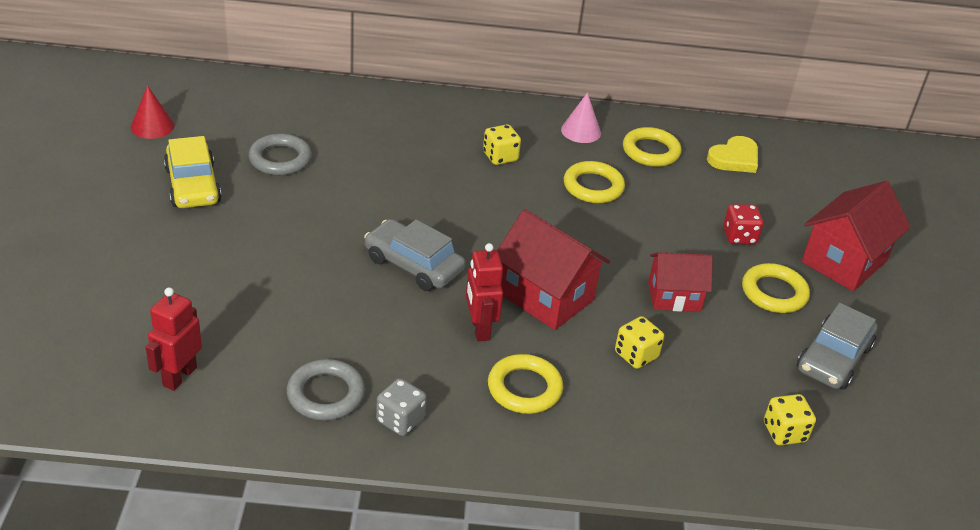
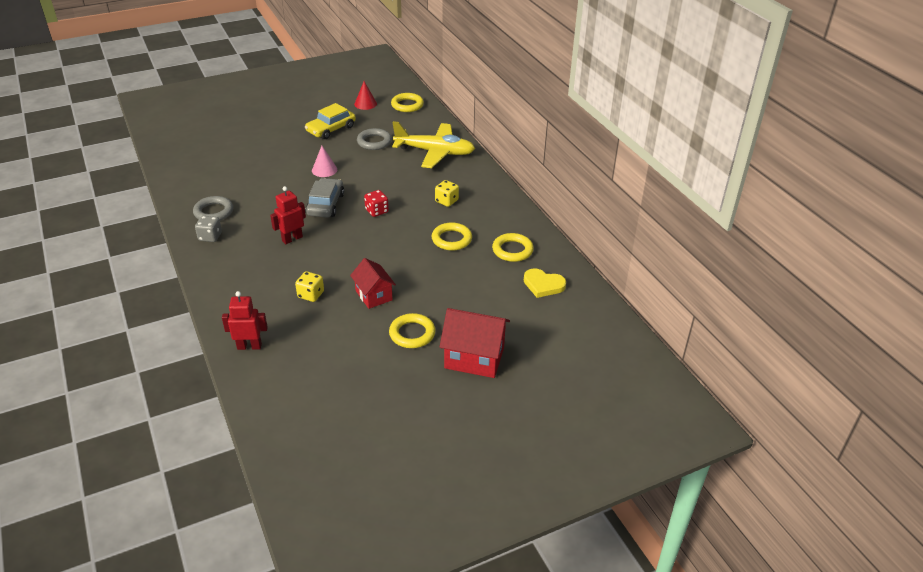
camera: 65 degrees right, 0 degrees up
red robot [146,287,202,391] -> red robot moved to [222,291,268,350]
yellow ring [488,354,563,414] -> yellow ring moved to [391,93,424,112]
red house [497,209,610,330] -> none
pink cone [561,92,601,143] -> pink cone moved to [312,146,337,177]
red dice [723,204,763,245] -> red dice moved to [364,190,389,217]
yellow dice [764,394,816,445] -> none
grey car [797,303,877,389] -> none
none -> yellow plane [392,121,475,168]

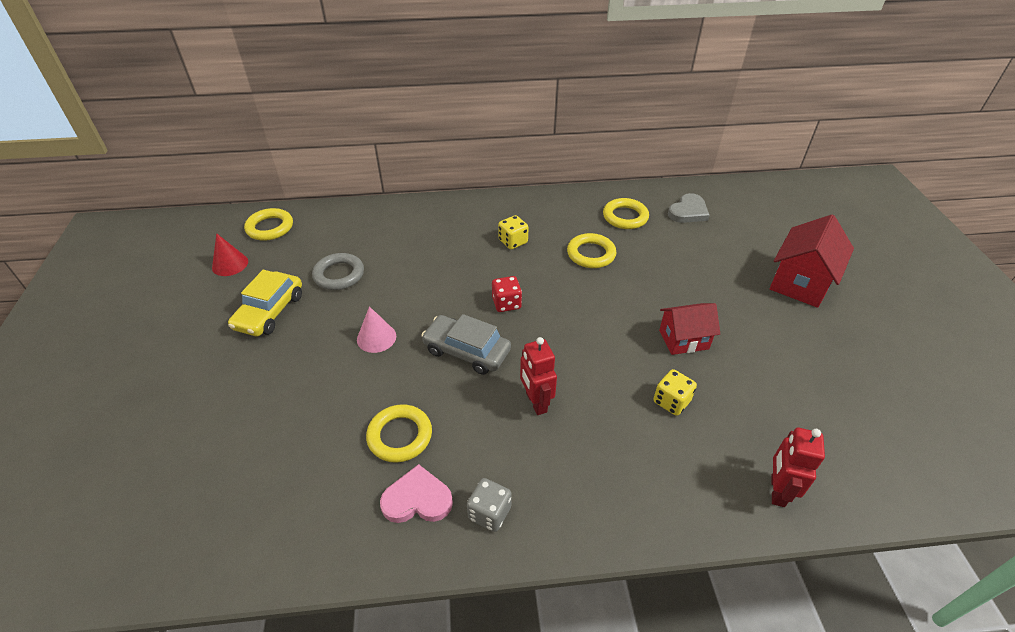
camera: 70 degrees left, 5 degrees up
grey ring [193,196,233,221] -> pink heart [380,464,453,523]
yellow car [305,103,356,139] -> yellow car turned 45 degrees clockwise [228,270,302,336]
yellow ring [389,313,436,348] -> yellow ring moved to [366,404,432,463]
yellow plane [392,121,475,168] -> none
yellow heart [524,268,566,298] -> grey heart [668,193,709,223]

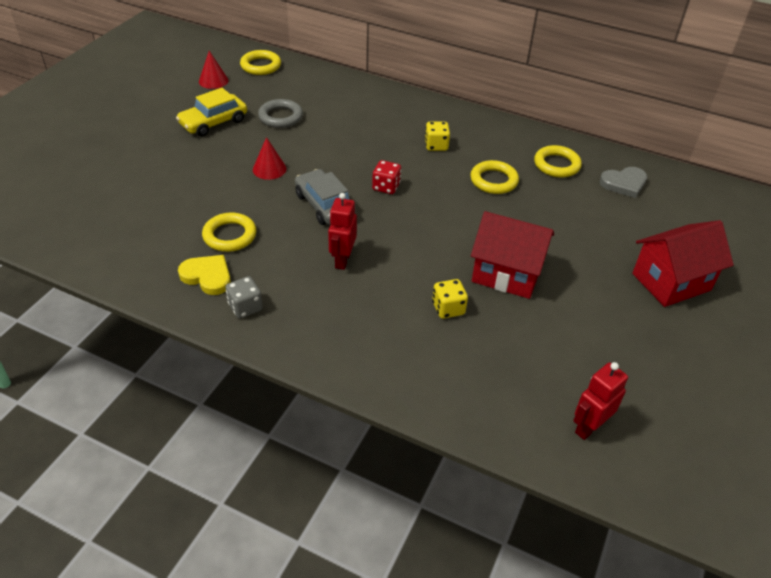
camera: 30 degrees right, 0 degrees up
pink cone [357,306,396,353] -> red cone [253,137,287,180]
pink heart [380,464,453,523] -> yellow heart [178,255,231,295]
red house [659,303,720,355] -> red house [471,211,554,299], size x1.53
red robot [772,428,825,507] -> red robot moved to [573,362,628,440]

